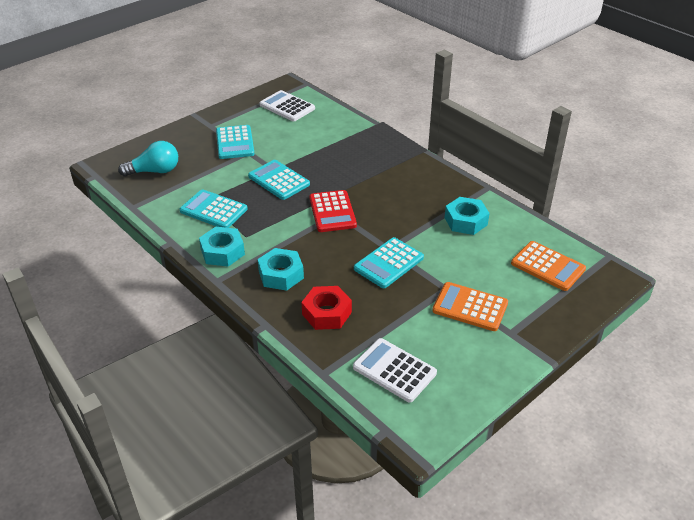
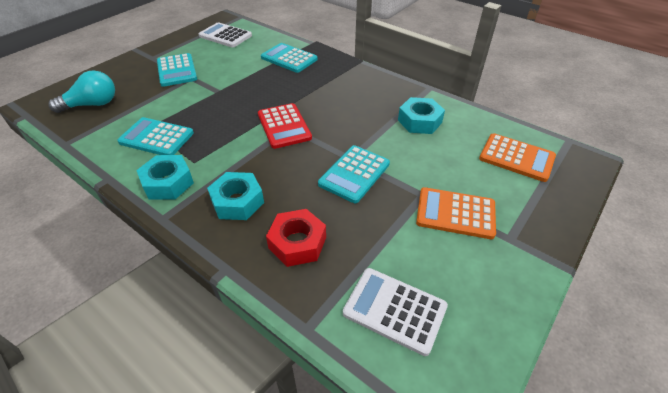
camera: 10 degrees left, 5 degrees up
turquoise calculator [248,160,310,200] -> turquoise calculator moved to [261,43,318,73]

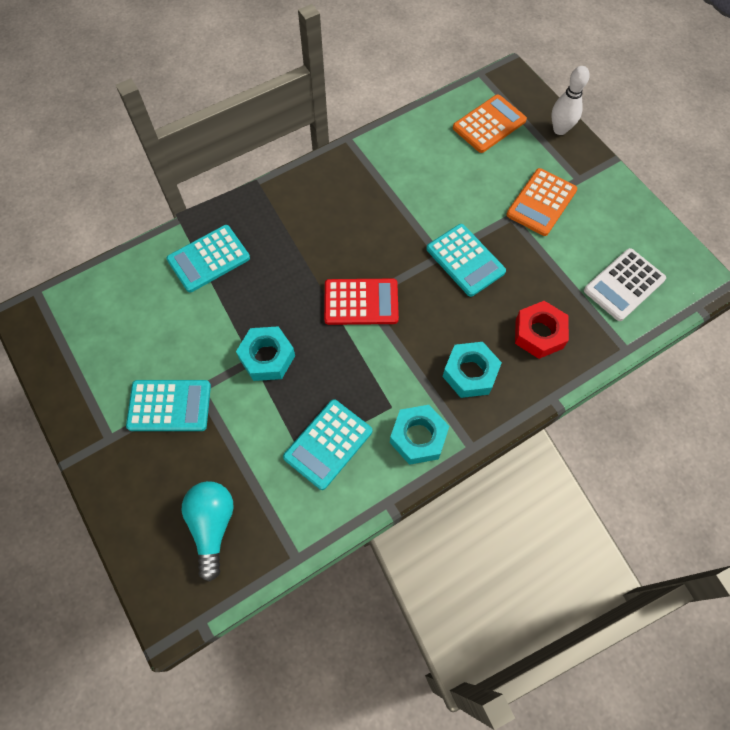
camera: 70 degrees left, 20 degrees up
white calculator [199,22,252,48] -> none
turquoise nut [398,97,445,134] -> turquoise nut moved to [236,326,295,381]
none -> white bowling pin [551,66,590,135]

